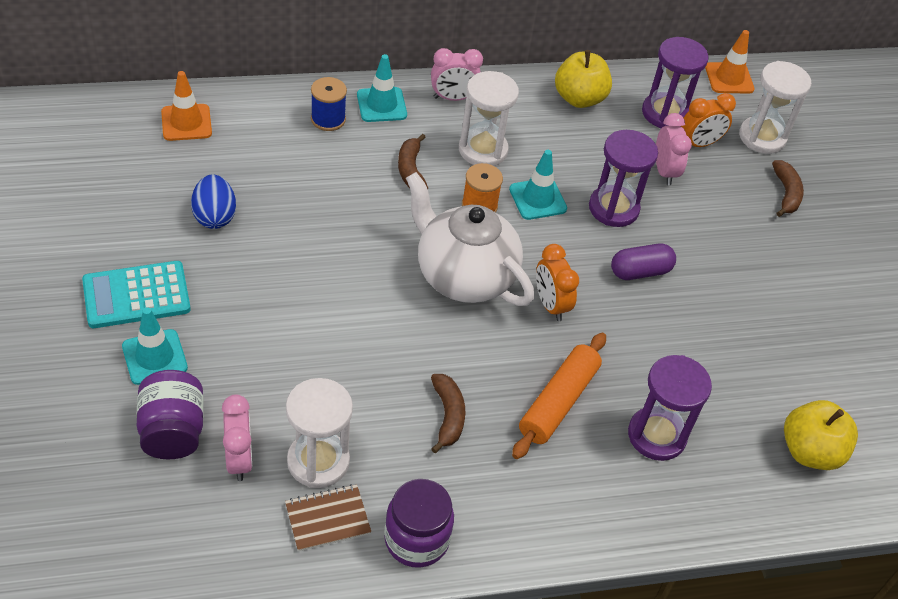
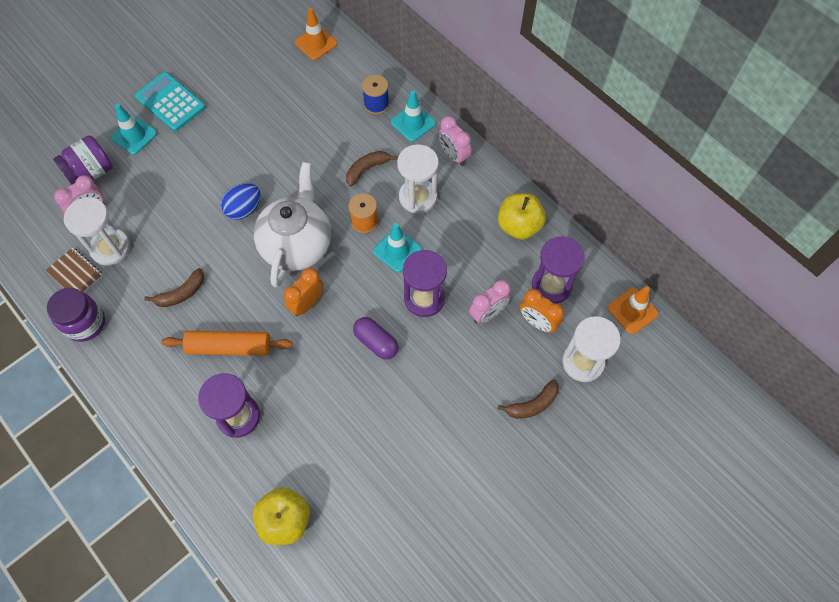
camera: 65 degrees right, 15 degrees up
blue egg [191,174,236,229] -> blue egg moved to [221,183,261,220]

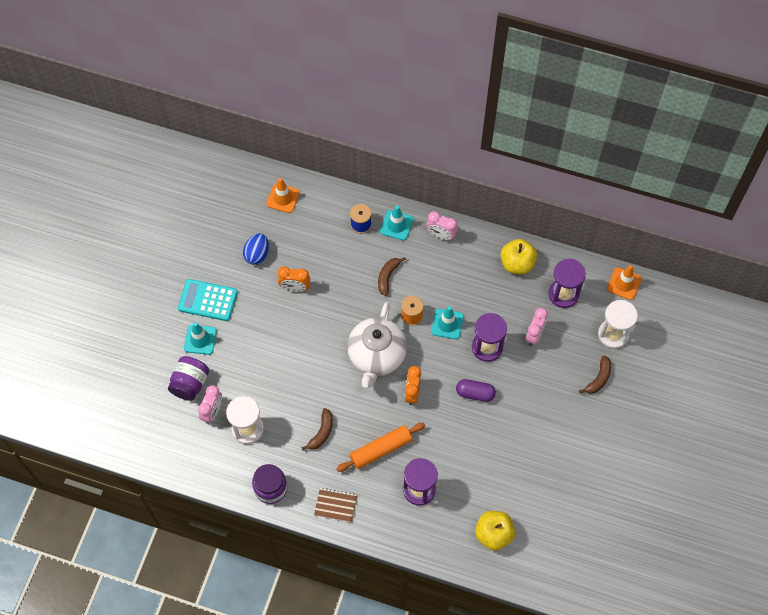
camera: 30 degrees left, 0 degrees up
brown notebook [45,247,103,292] -> brown notebook moved to [314,488,357,522]
blue egg [221,183,261,220] -> blue egg moved to [243,233,269,265]
white teapot [254,162,331,288] -> white teapot turned 150 degrees counterclockwise [347,302,407,388]
white hourglass [397,145,439,214] -> none
orange clock [520,289,564,333] -> orange clock moved to [278,266,310,292]

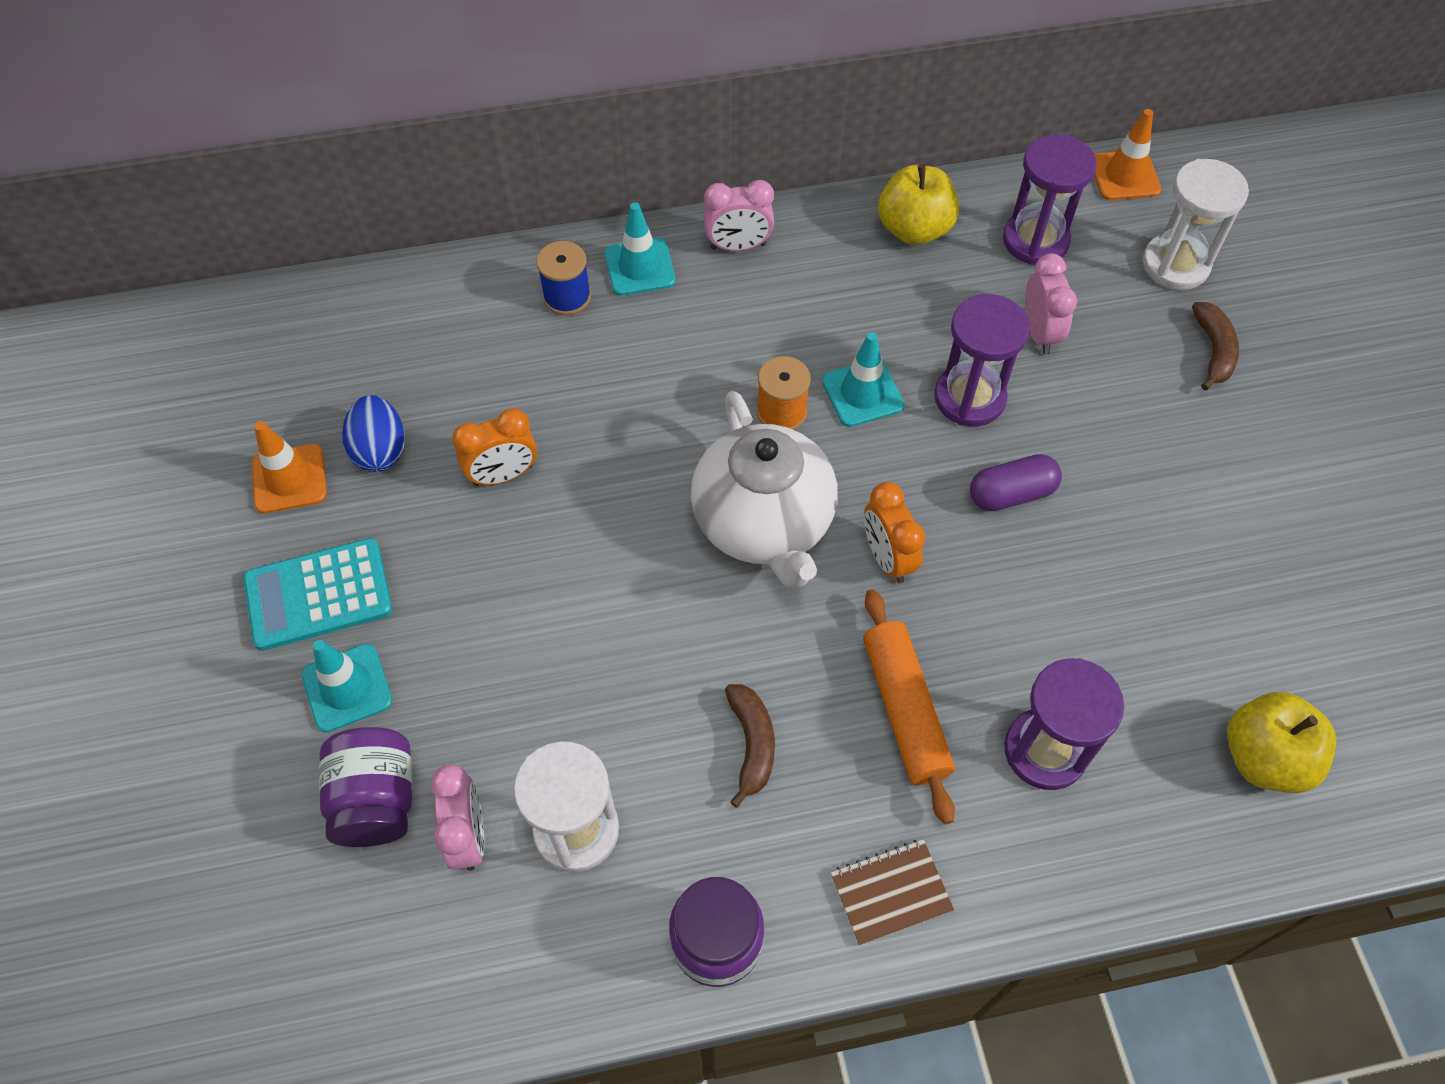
camera: 30 degrees left, 5 degrees down
orange traffic cone [266,178,300,213] -> orange traffic cone moved to [252,421,327,514]
orange rolling pin [336,423,425,472] -> orange rolling pin turned 45 degrees counterclockwise [863,589,955,824]
brown banana [378,257,406,296] -> none

